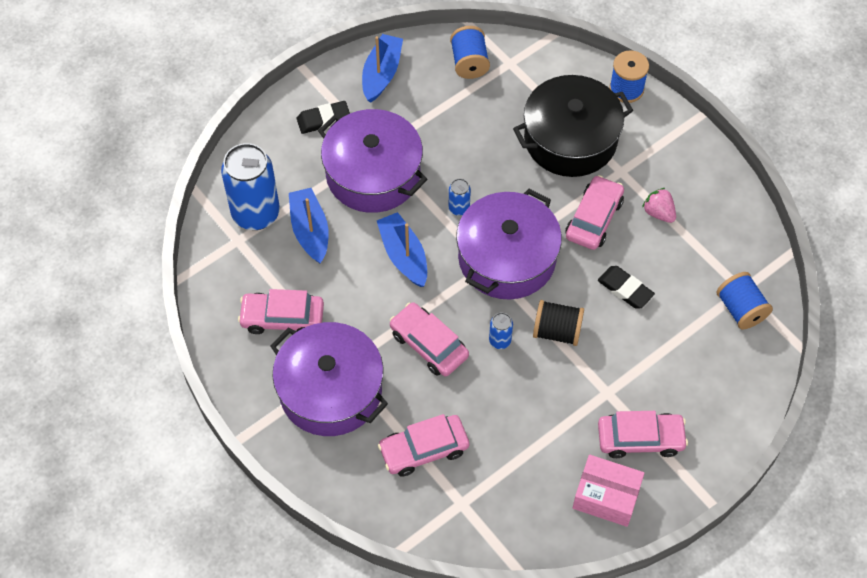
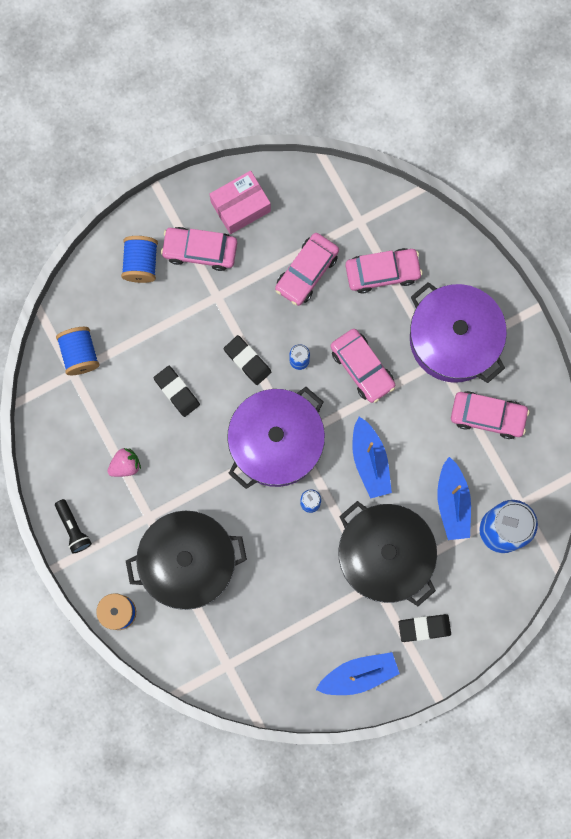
camera: 170 degrees left, 20 degrees up
purple pot [318,109,427,213] -> black pot [338,501,437,606]
blue boat [362,34,403,103] -> blue boat turned 135 degrees counterclockwise [316,652,400,695]
blue spool [450,26,490,79] -> blue spool moved to [121,236,158,283]
black spool [533,300,584,346] -> black eraser [224,335,271,385]
pink car [566,175,624,250] -> pink car moved to [275,233,339,306]
pink box [573,454,645,527] -> pink box turned 60 degrees counterclockwise [210,171,271,234]
pink strawberry [642,188,676,223] -> pink strawberry turned 90 degrees counterclockwise [107,448,141,477]
none -> black flashlight [55,499,92,553]

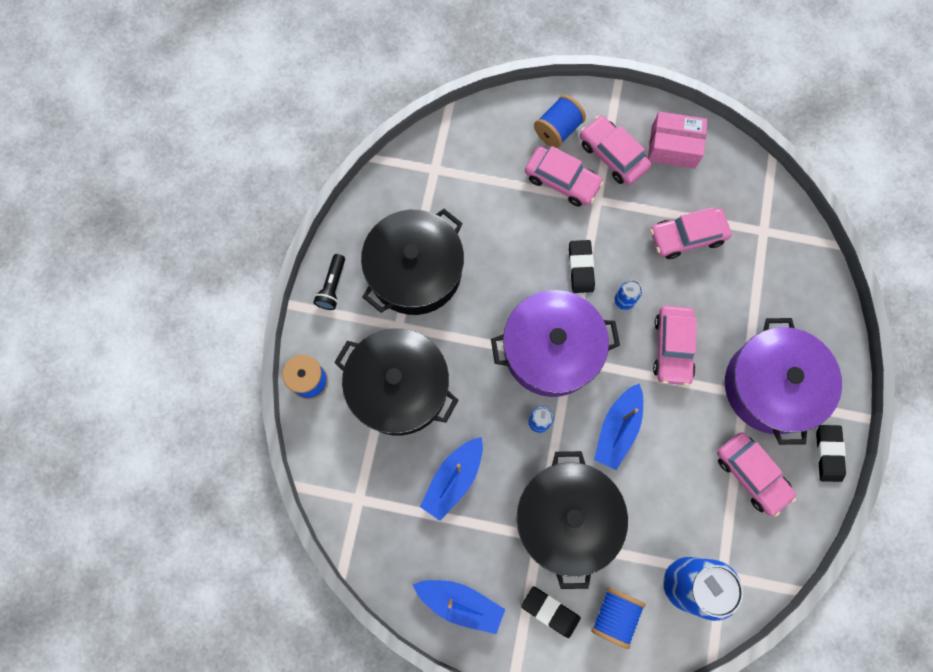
camera: 40 degrees right, 5 degrees down
blue spool [56,327,100,375] -> blue spool moved to [591,587,646,649]
pink strawberry [107,448,141,477] -> black pot [361,209,464,315]
black eraser [154,366,200,417] -> black eraser moved to [816,425,846,482]
pink car [345,248,423,293] -> pink car moved to [525,146,604,207]
blue boat [437,457,471,540] -> blue boat moved to [420,437,483,521]

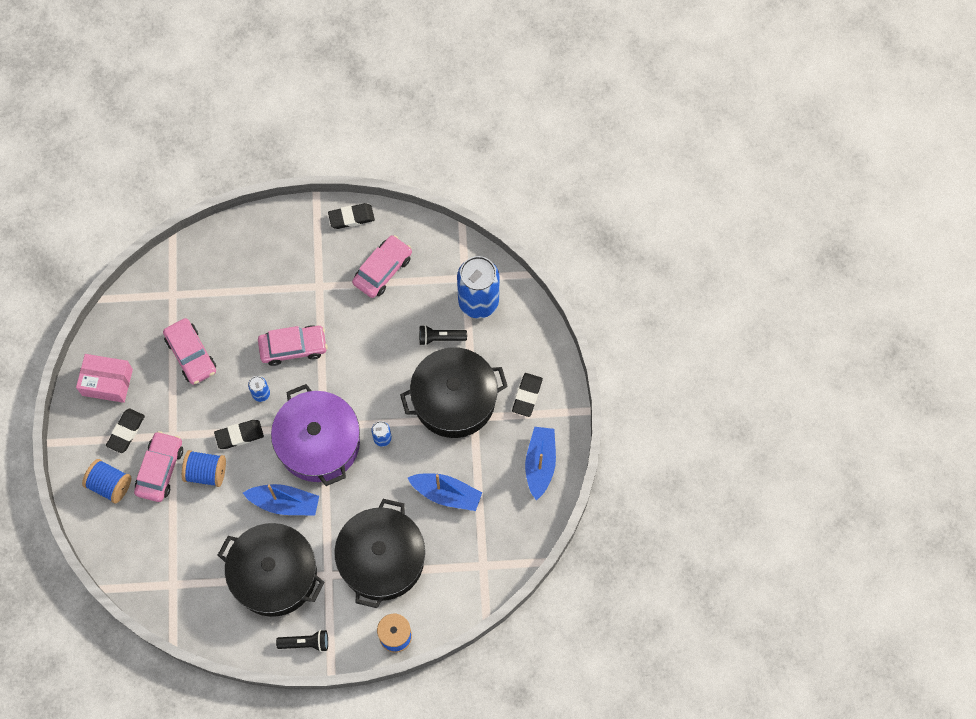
camera: 105 degrees left, 5 degrees down
pink car [580,116,651,185] -> black eraser [106,408,145,453]
blue spool [591,587,646,649] -> blue spool moved to [182,450,226,487]
blue boat [594,384,643,470] -> blue boat moved to [243,484,319,516]
pink box [648,111,708,169] -> pink box turned 75 degrees counterclockwise [76,354,133,403]
purple pot [725,318,842,445] -> none
none -> black flashlight [419,325,467,346]

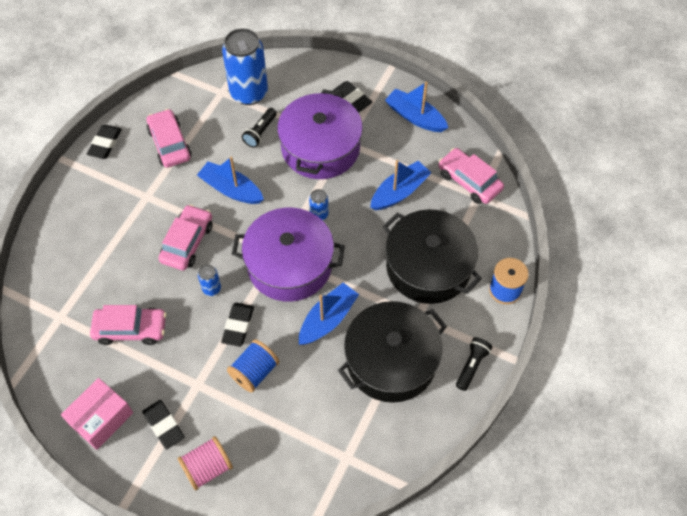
camera: 60 degrees left, 10 degrees down
blue spool [82,459,131,503] -> pink spool [177,436,233,490]
pink car [134,431,183,502] -> pink car moved to [439,148,504,204]
black pot [400,347,508,438] -> purple pot [277,89,363,179]
none -> blue boat [197,157,264,204]

